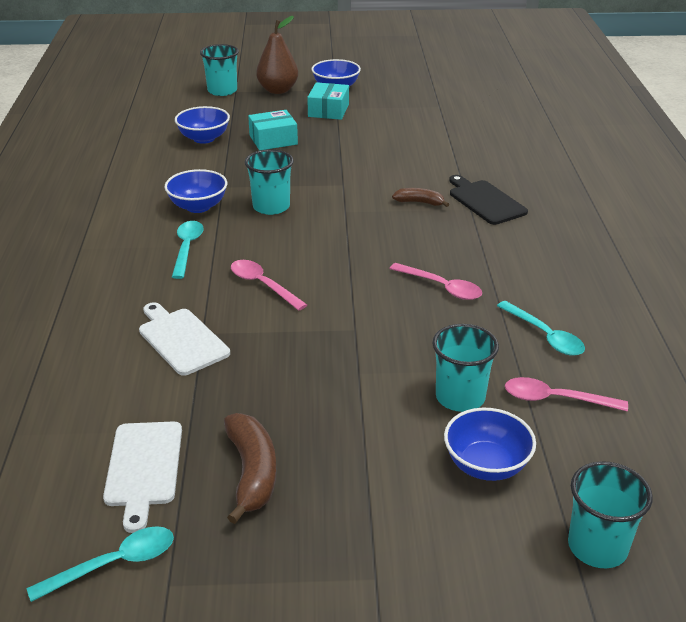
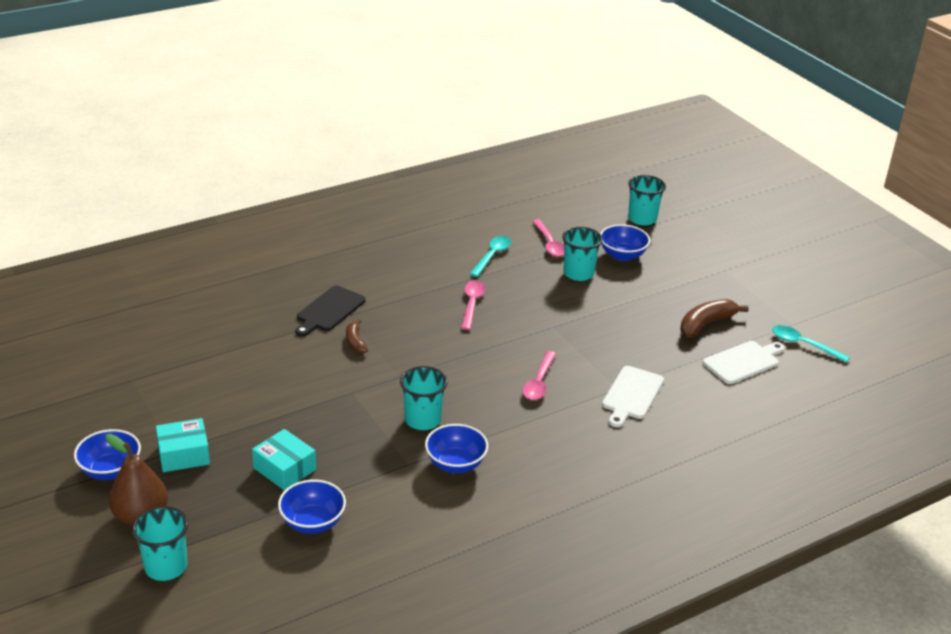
camera: 120 degrees left, 0 degrees up
turquoise spoon [172,221,204,279] -> none

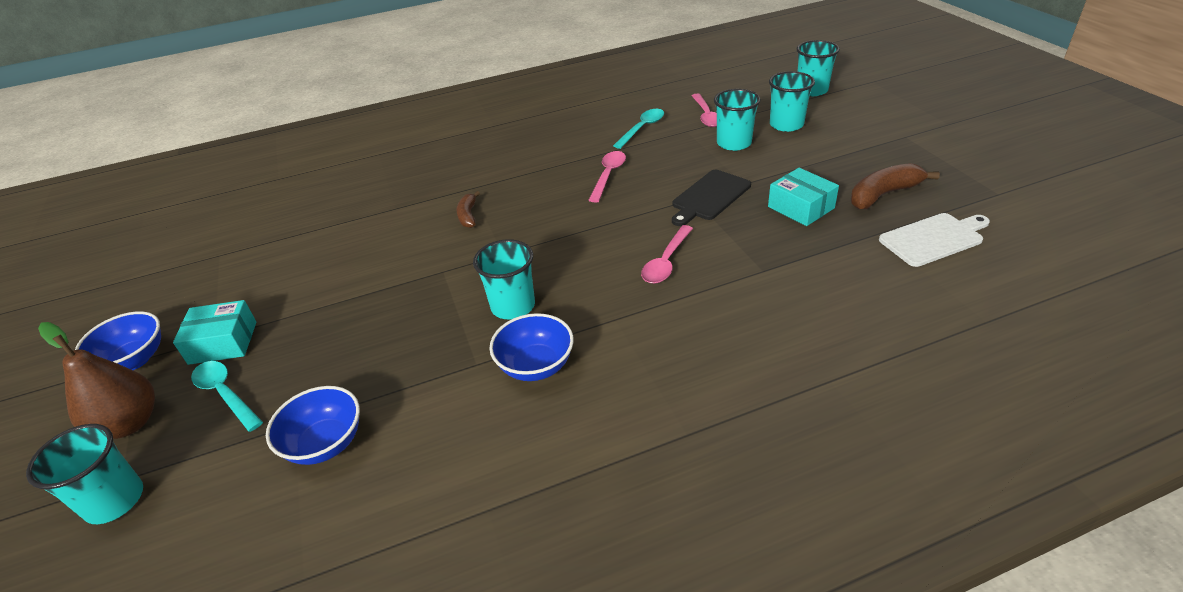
camera: 15 degrees right, 5 degrees up
turquoise box [252,429,316,490] -> turquoise box moved to [768,168,839,226]
black cutting board [295,286,366,337] -> black cutting board moved to [672,170,751,226]
blue bowl [600,224,650,261] -> turquoise cup [769,71,815,132]
white cutting board [602,366,664,427] -> none
turquoise spoon [772,325,850,363] -> turquoise spoon moved to [191,361,263,432]

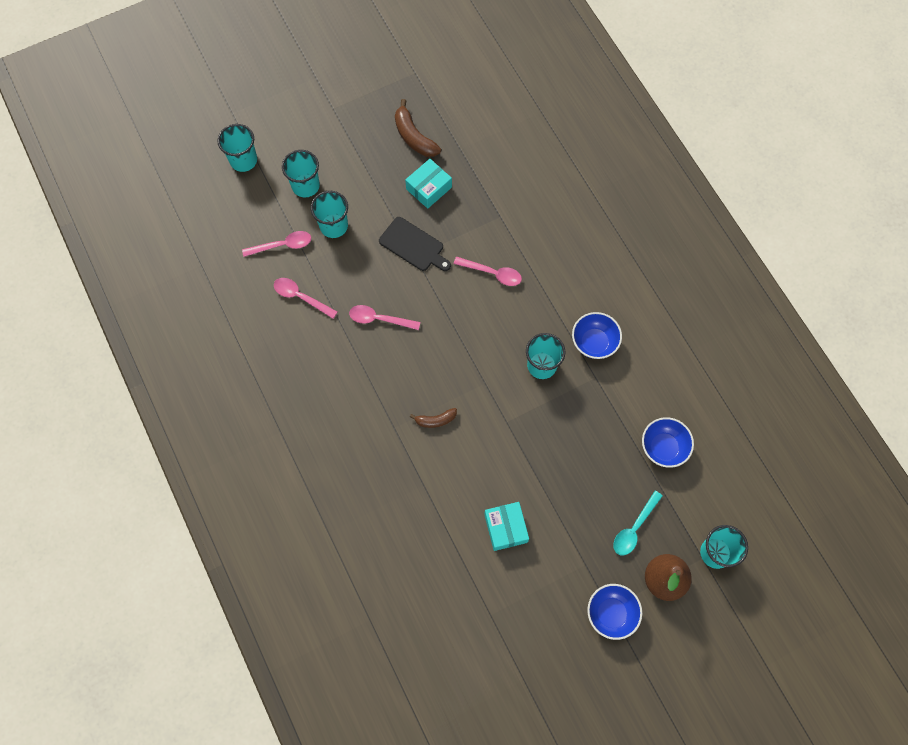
camera: 100 degrees left, 30 degrees up
turquoise box [173,300,257,365] -> turquoise box moved to [484,502,529,551]
turquoise spoon [613,109,664,149] -> pink spoon [274,278,337,319]
white cutting board [879,213,990,267] -> none

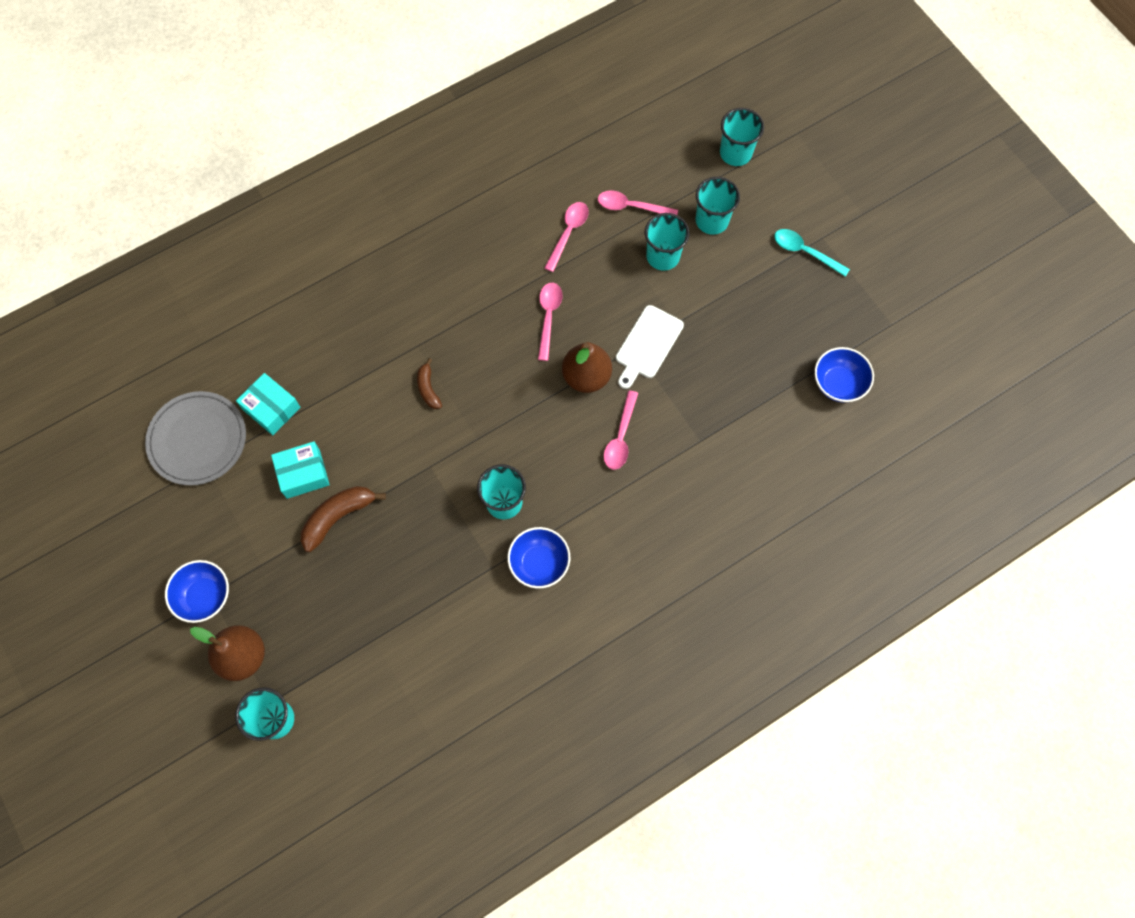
camera: 85 degrees right, 0 degrees up
pink spoon [242,231,311,257] -> pink spoon turned 120 degrees clockwise [598,190,678,215]
black cutting board [379,217,451,271] -> white cutting board [616,305,684,389]
brown banana [395,99,441,157] -> brown banana moved to [301,486,386,552]
turquoise box [405,159,452,209] -> turquoise box moved to [236,373,301,435]
turquoise spoon [613,491,662,555] -> turquoise spoon moved to [774,229,850,277]
blue bowl [642,417,694,468] -> blue bowl moved to [814,347,874,402]
none -> grey plate [145,391,246,486]
none -> brown pear [562,342,612,393]

